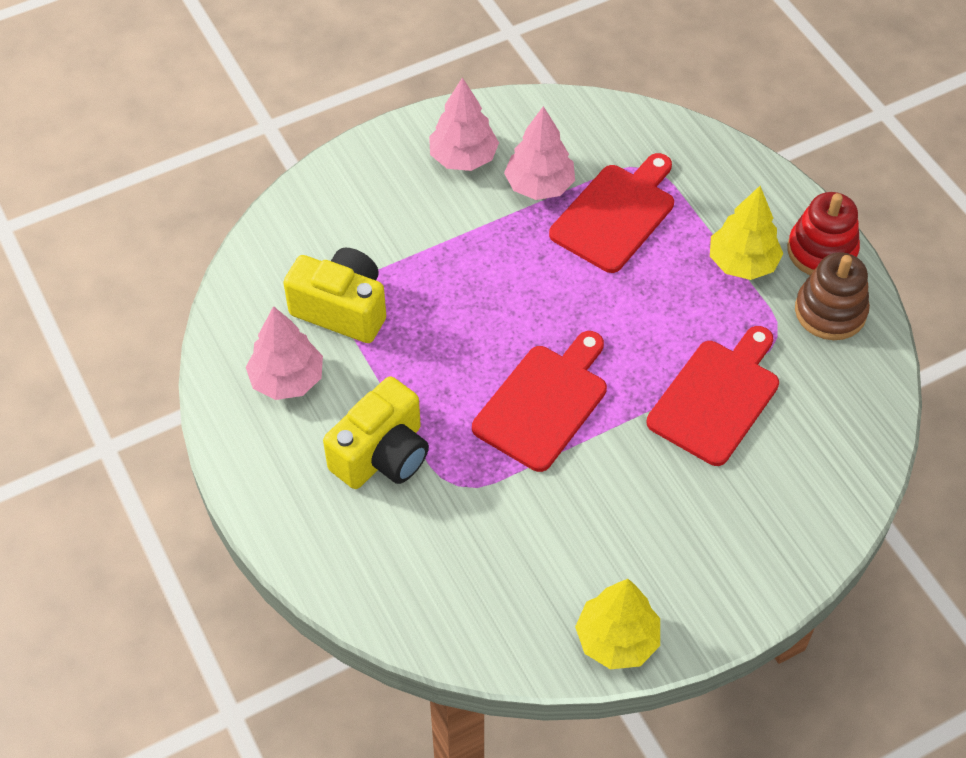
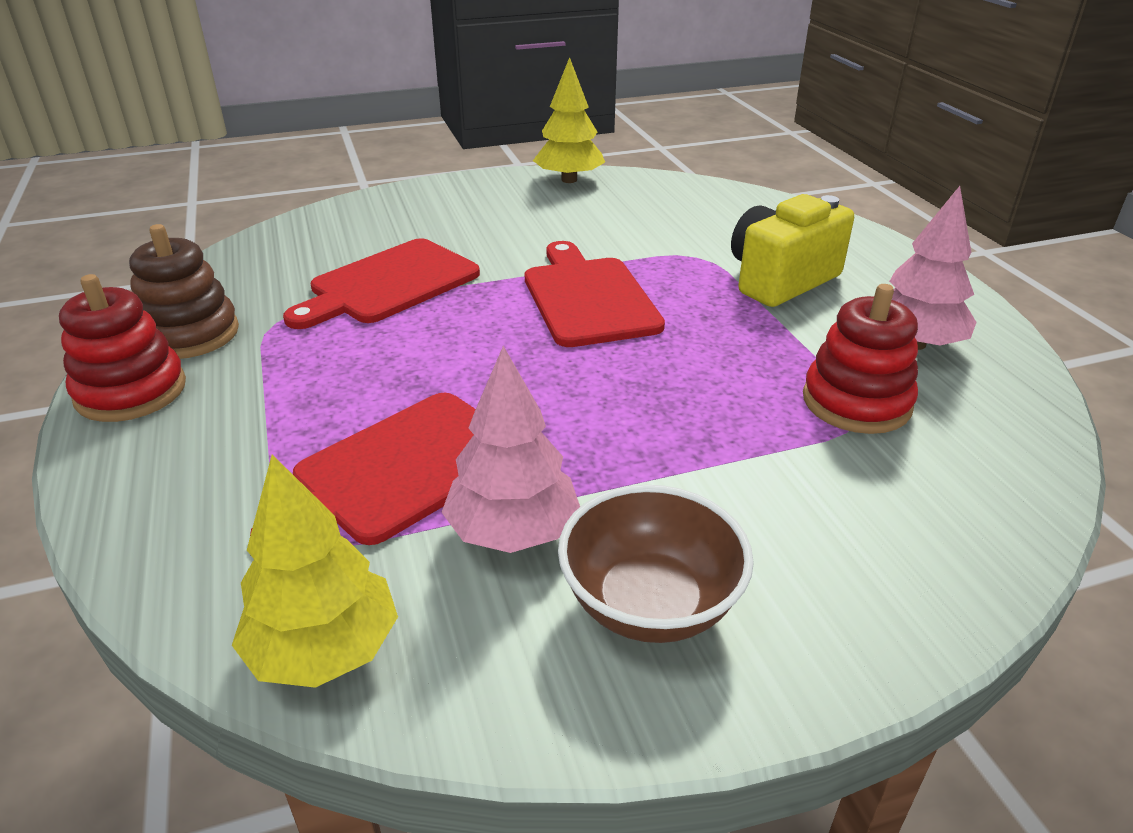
camera: 170 degrees left, 20 degrees down
yellow camera [283,248,386,343] -> red stacking toy [803,284,918,434]
pink tree [429,78,499,171] -> brown bowl [558,485,754,643]
red cutting board [472,331,607,472] -> red cutting board turned 120 degrees clockwise [524,241,665,347]
yellow tree [710,186,783,280] -> yellow tree moved to [232,454,398,688]

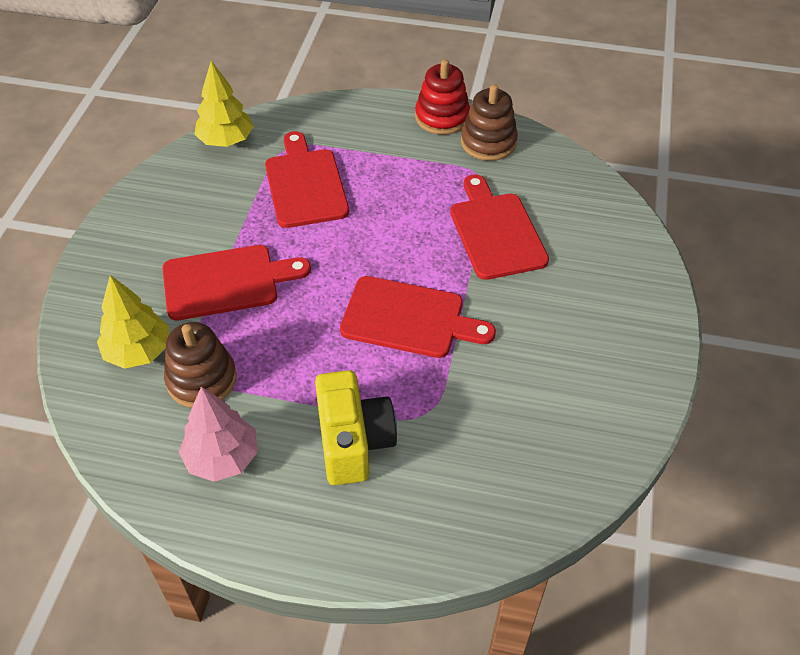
camera: 120 degrees right, 15 degrees up
pink tree [441,346,580,553] -> none
yellow tree [533,57,605,183] -> yellow tree moved to [97,275,169,369]
brown bowl [558,485,754,643] -> none
red stacking toy [803,284,918,434] -> brown stacking toy [164,322,236,408]
none -> red cutting board [163,245,311,320]

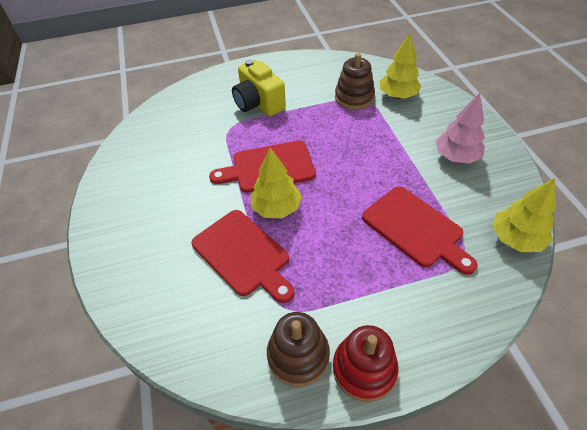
camera: 155 degrees right, 0 degrees up
red cutting board [163,245,311,320] -> none
pink tree [179,387,258,482] -> pink tree moved to [436,93,485,164]
none -> yellow tree [251,148,302,218]

